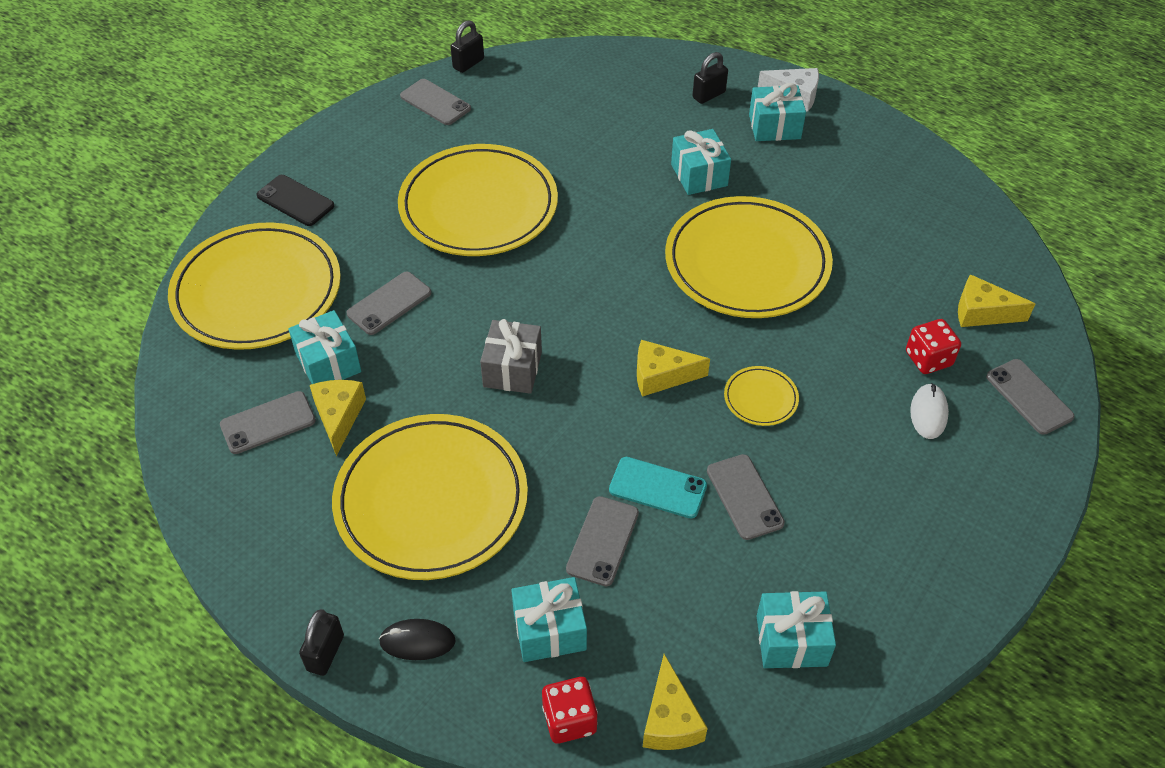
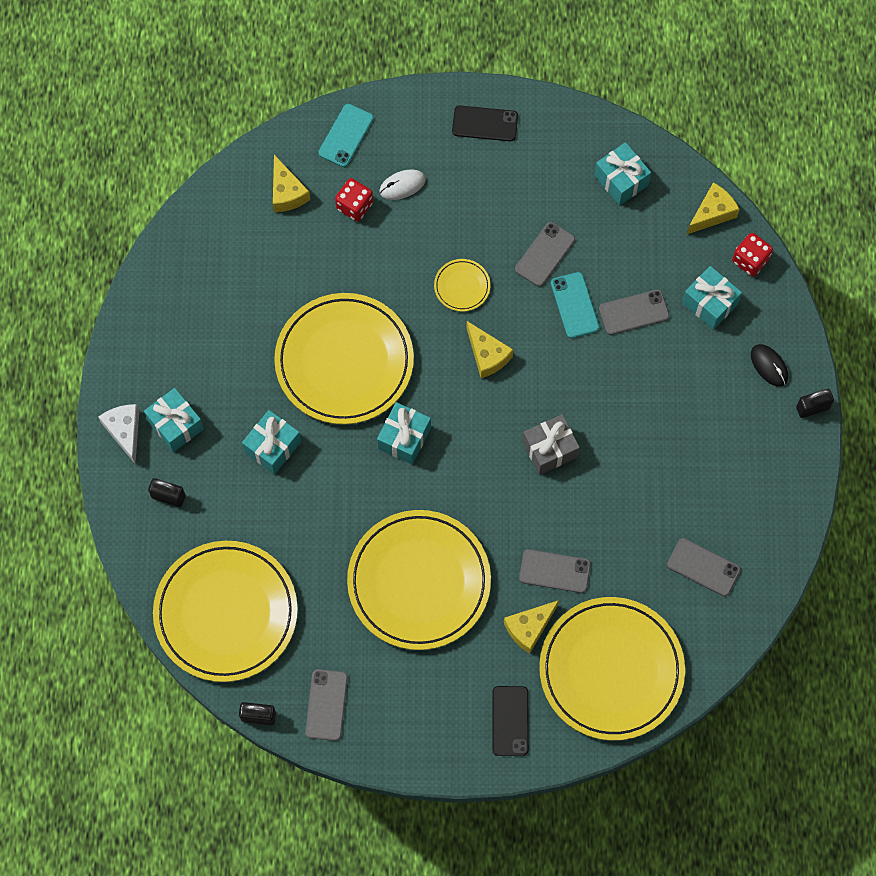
camera: 125 degrees left, 20 degrees up
turquoise gift [288,310,361,384] -> turquoise gift moved to [377,402,431,464]
yellow cheese [310,380,366,456] -> yellow cheese moved to [504,600,559,654]
yellow plate [332,414,528,580] -> yellow plate moved to [153,541,298,682]
grey phone [986,359,1075,435] -> turquoise phone [318,104,374,167]
none -> black phone [452,105,518,141]

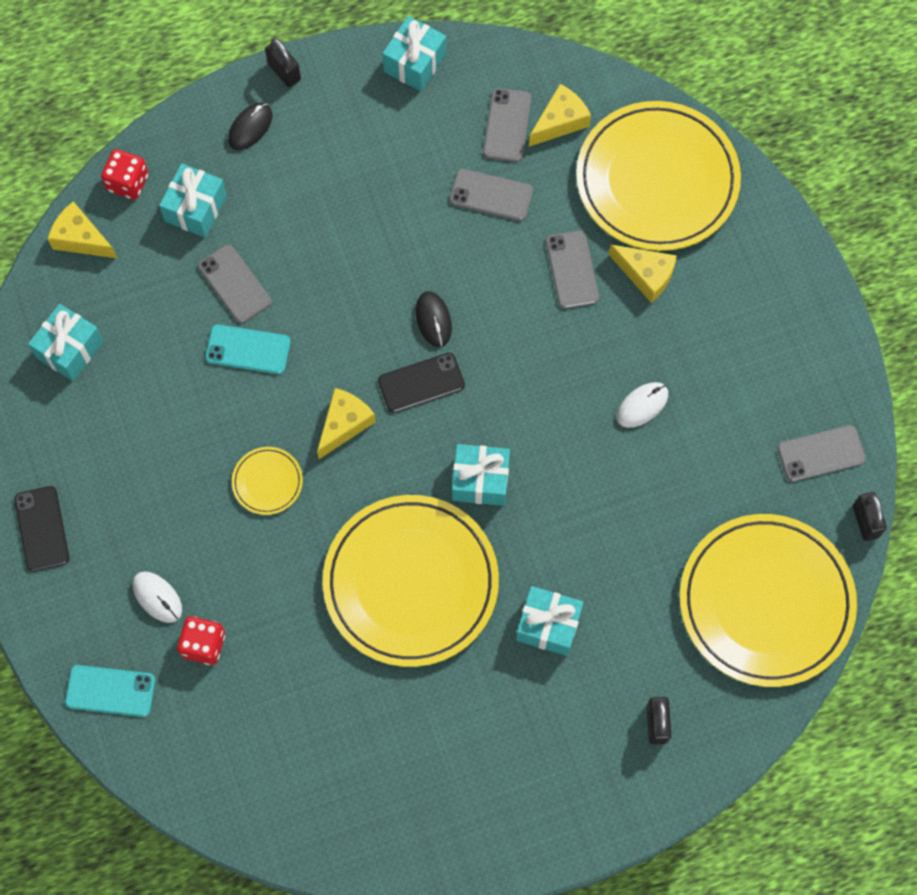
camera: 110 degrees left, 0 degrees up
white cheese [99,404,139,464] -> none
turquoise gift [144,388,204,452] -> turquoise gift moved to [382,16,446,91]
yellow cheese [273,155,310,212] -> yellow cheese moved to [529,84,591,147]
yellow plate [347,510,491,650] -> white mouse [617,382,668,428]
black phone [492,686,529,756] -> black phone moved to [378,353,465,413]
grey phone [515,222,575,287] -> grey phone moved to [450,169,533,221]
grey gift [523,414,580,475] -> black mouse [416,291,452,347]
turquoise phone [551,272,599,338] -> turquoise phone turned 45 degrees clockwise [205,324,291,374]

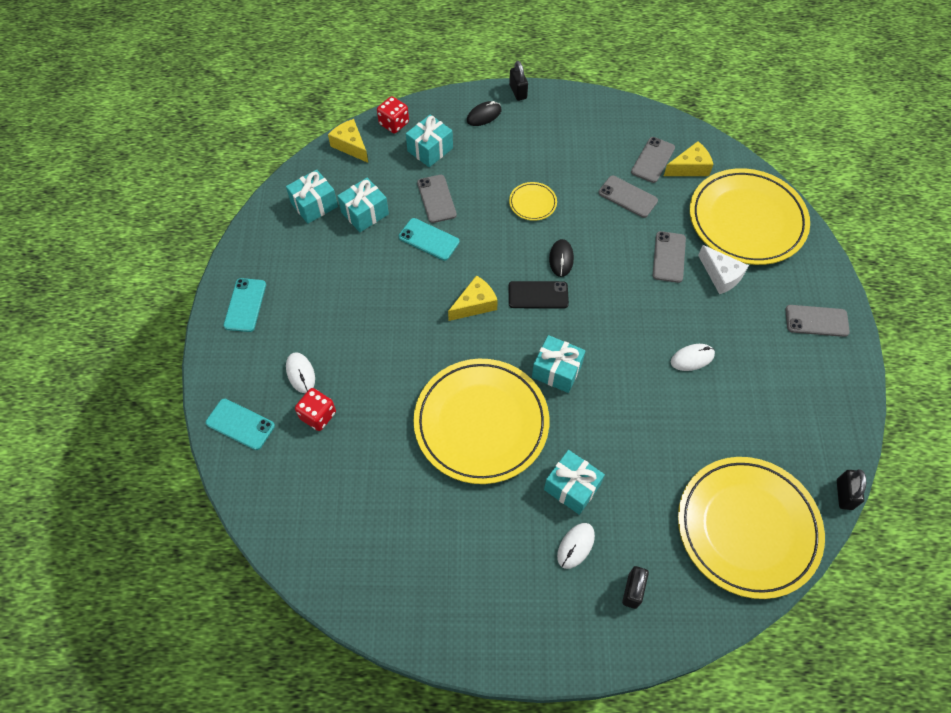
camera: 20 degrees right, 10 degrees down
black phone [14,486,69,572] -> turquoise phone [224,278,266,332]
yellow plate [232,447,303,515] -> yellow plate moved to [509,182,557,221]
turquoise gift [382,16,446,91] -> turquoise gift moved to [338,178,389,232]
yellow cheese [609,245,677,303] -> white cheese [698,245,749,294]
grey phone [777,425,866,482] -> grey phone moved to [785,305,850,337]
none -> white mouse [557,523,595,569]

